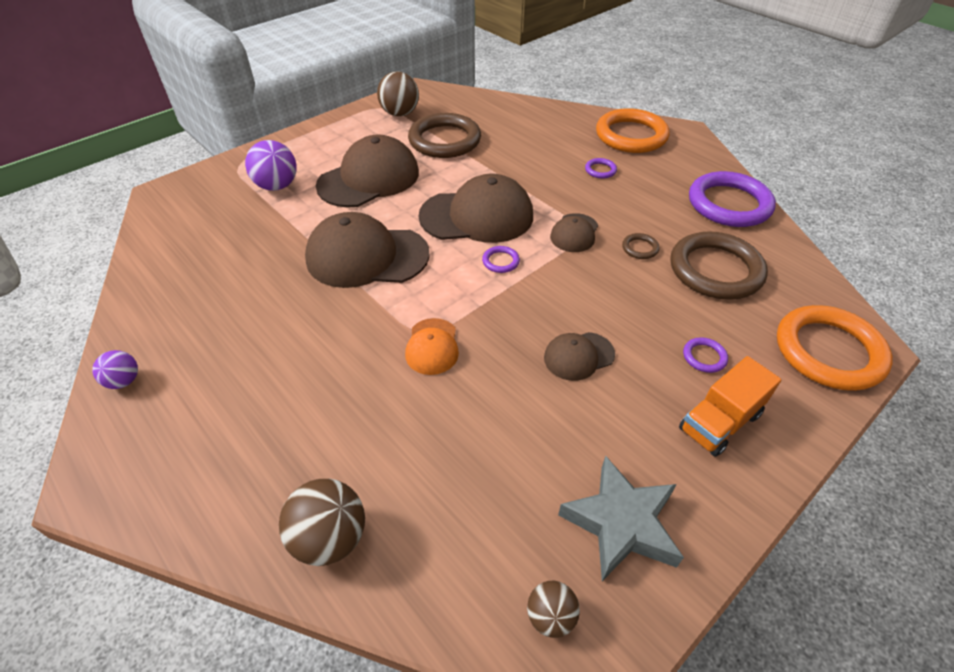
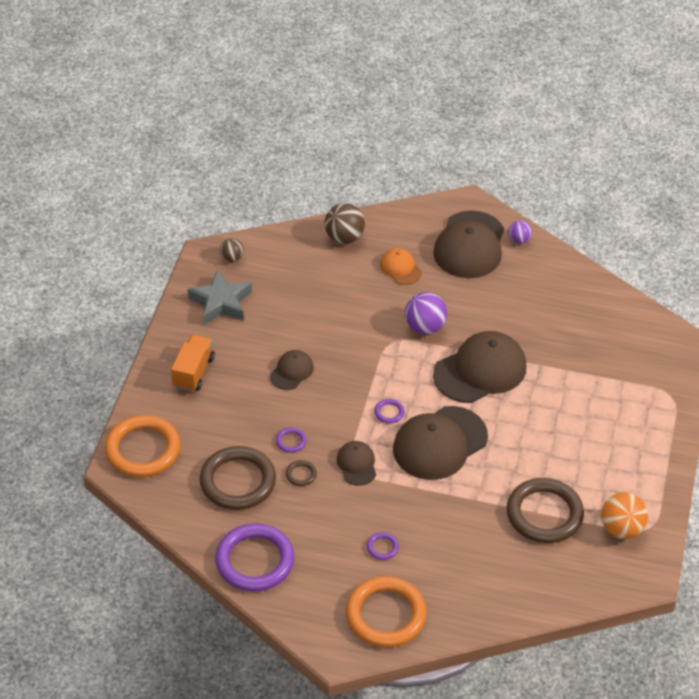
camera: 145 degrees right, 0 degrees up
purple ball [245,140,296,191] -> purple ball moved to [405,292,447,335]
brown cap [316,135,419,208] -> brown cap moved to [433,211,504,278]
brown ball [377,71,419,117] -> orange ball [601,492,648,539]
orange cap [405,318,459,375] -> orange cap moved to [380,248,422,285]
purple ring [683,337,728,373] -> purple ring moved to [276,427,306,453]

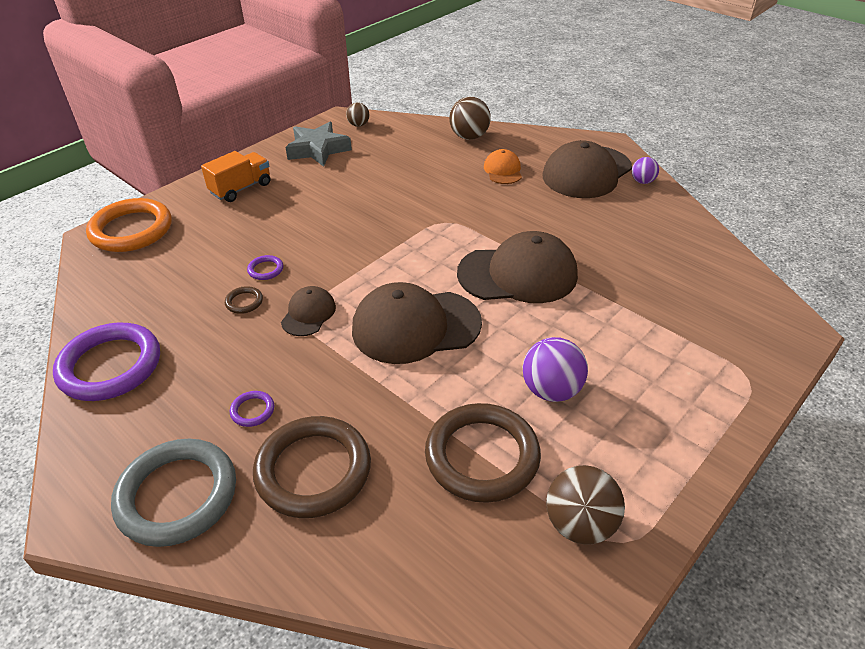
camera: 30 degrees right, 5 degrees down
brown ring [200,446,276,510] -> brown ring moved to [253,416,371,518]
brown cap [270,350,314,390] -> none
orange ring [346,576,427,647] -> grey ring [111,439,236,547]
purple ring [374,399,405,423] -> none
purple ball [405,292,447,335] -> purple ball moved to [523,337,588,402]
orange ball [601,492,648,539] -> brown ball [546,465,625,545]

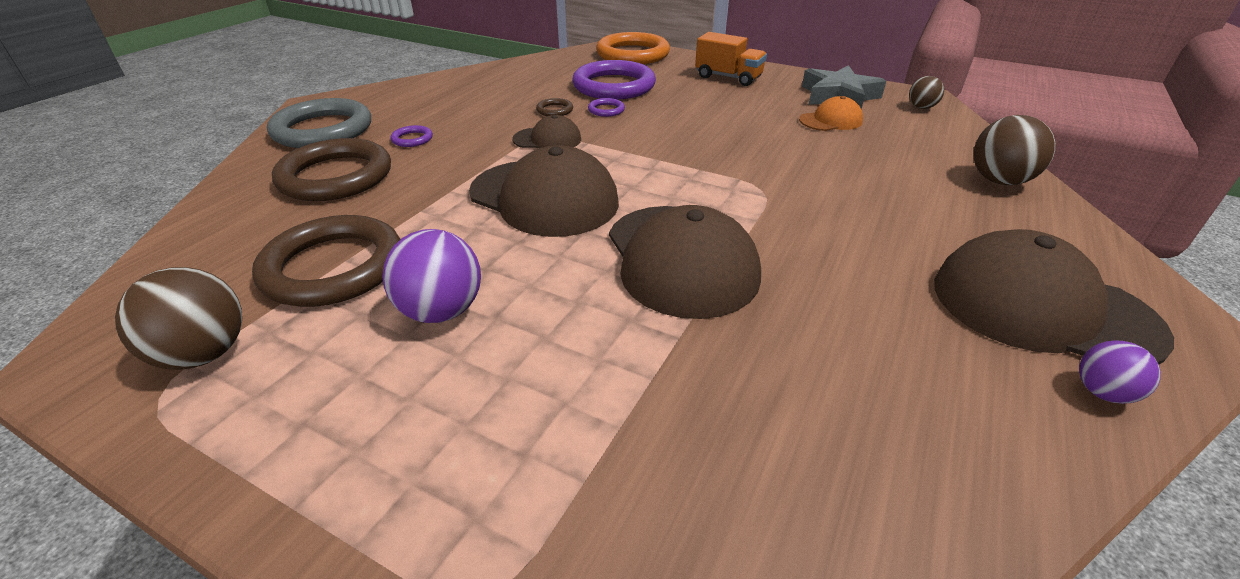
camera: 75 degrees right, 5 degrees down
purple ring [53,323,160,401] -> purple ring moved to [572,60,656,100]
brown cap [352,282,482,364] -> brown cap turned 150 degrees clockwise [469,145,619,237]
orange cap [484,149,522,184] -> orange cap moved to [799,96,863,131]

